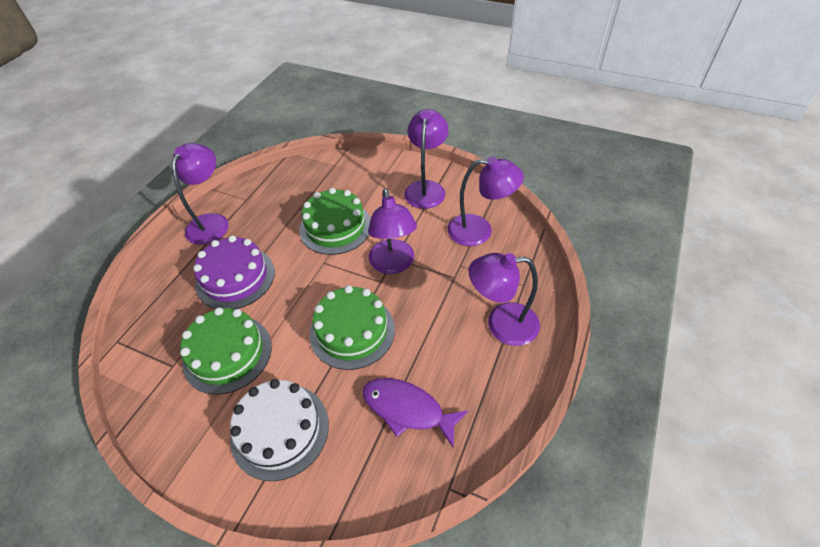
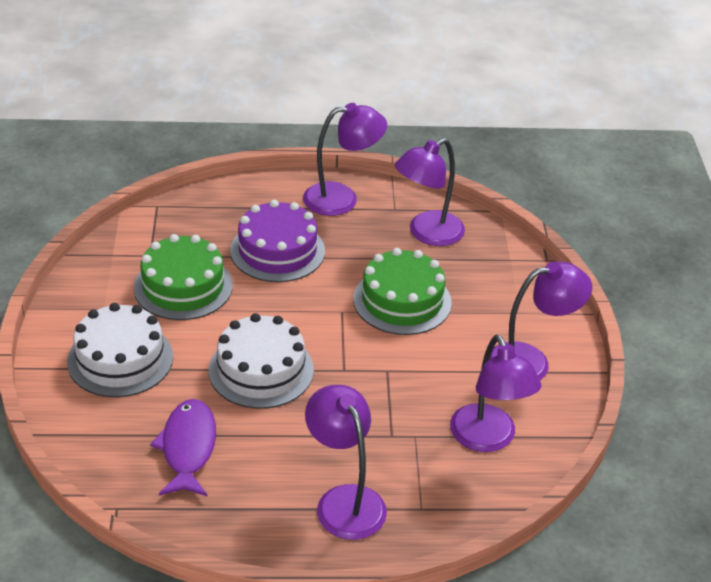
camera: 60 degrees right, 10 degrees down
green cake [309,285,395,370] -> white cake [209,313,314,409]
purple lamp [368,189,417,274] -> purple lamp moved to [395,138,465,246]

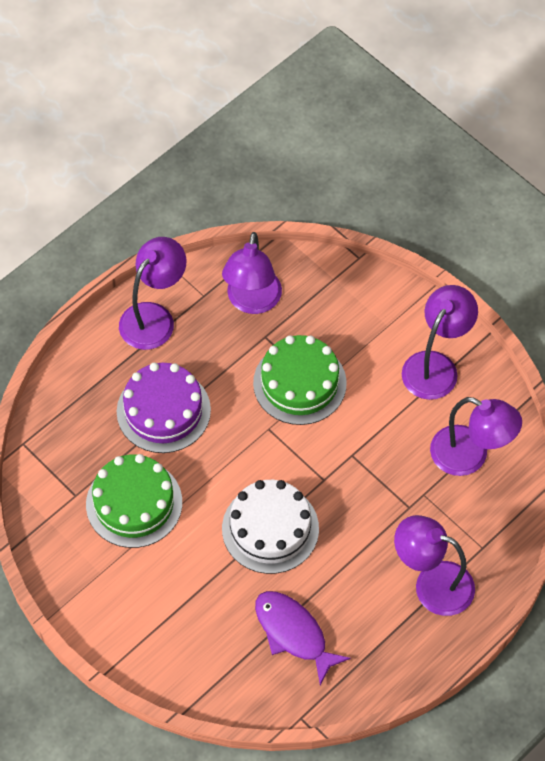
camera: 40 degrees left, 20 degrees up
white cake [67,303,173,397] -> none

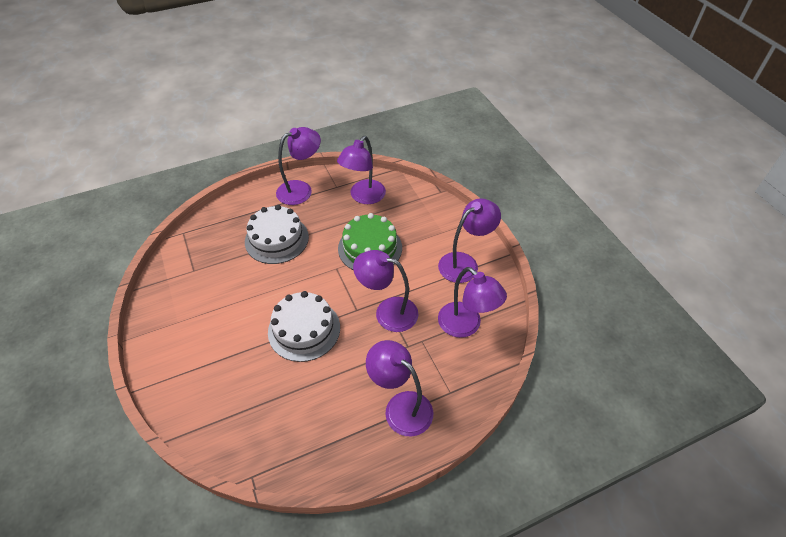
camera: 20 degrees right, 10 degrees down
green cake [86,454,182,548] -> none
purple cake [117,362,211,453] -> white cake [245,205,309,264]
purple fish [255,591,351,685] -> none
none -> purple lamp [353,250,418,332]

